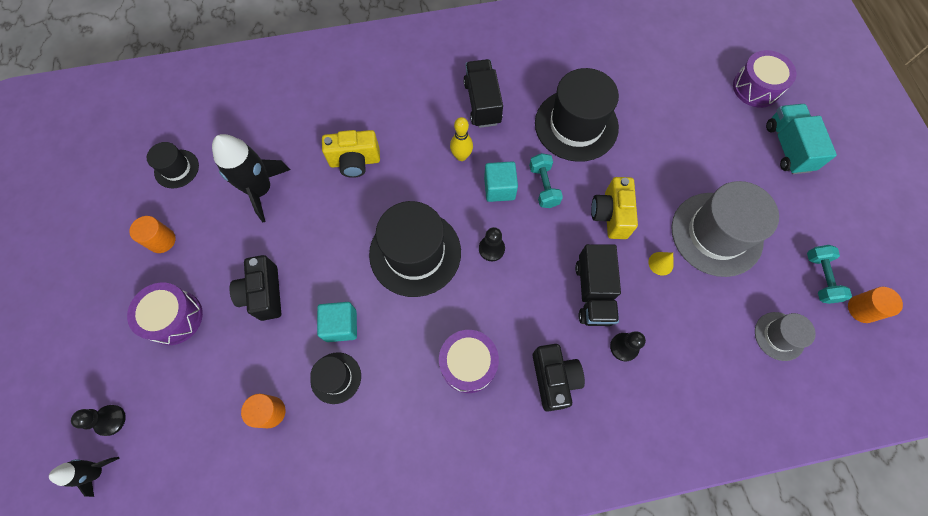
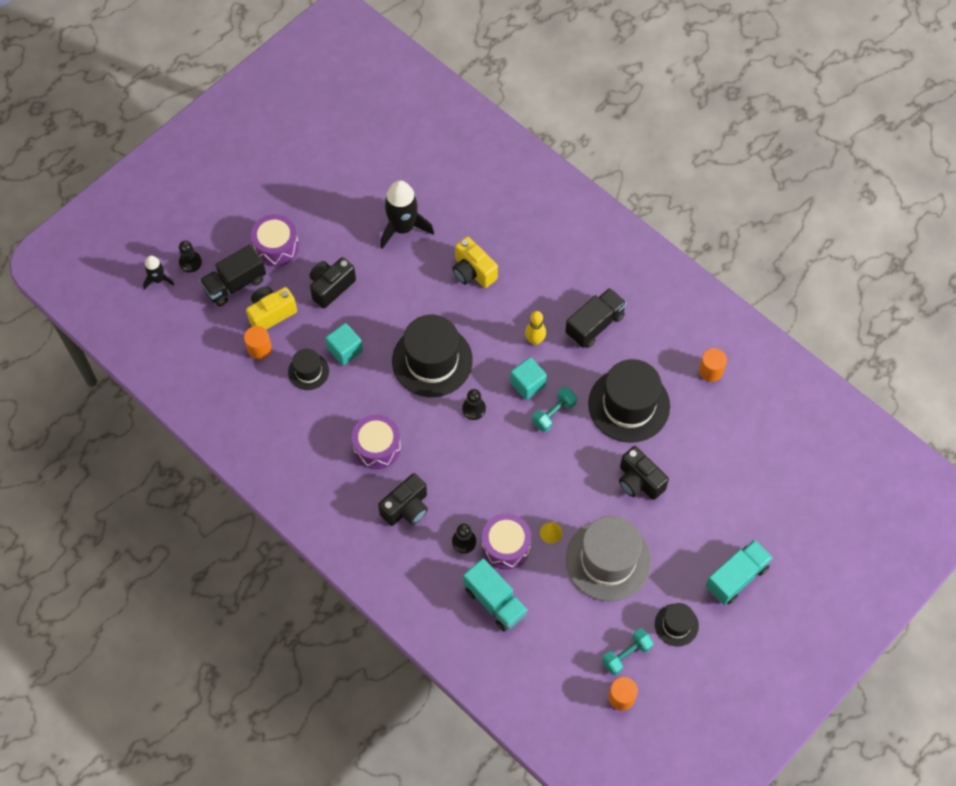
camera: 55 degrees right, 5 degrees down
orange cylinder [129,216,176,253] -> orange cylinder moved to [699,348,727,382]
black hat [147,142,199,188] -> black hat moved to [655,603,699,646]
black truck [575,244,621,326] -> black truck moved to [199,244,266,306]
yellow camera [591,177,638,239] -> yellow camera moved to [246,286,297,330]
purple drum [733,50,796,108] -> purple drum moved to [482,513,531,569]
grey hat [755,312,816,361] -> none
none -> turquoise truck [463,558,528,632]
none -> black camera [619,446,669,500]

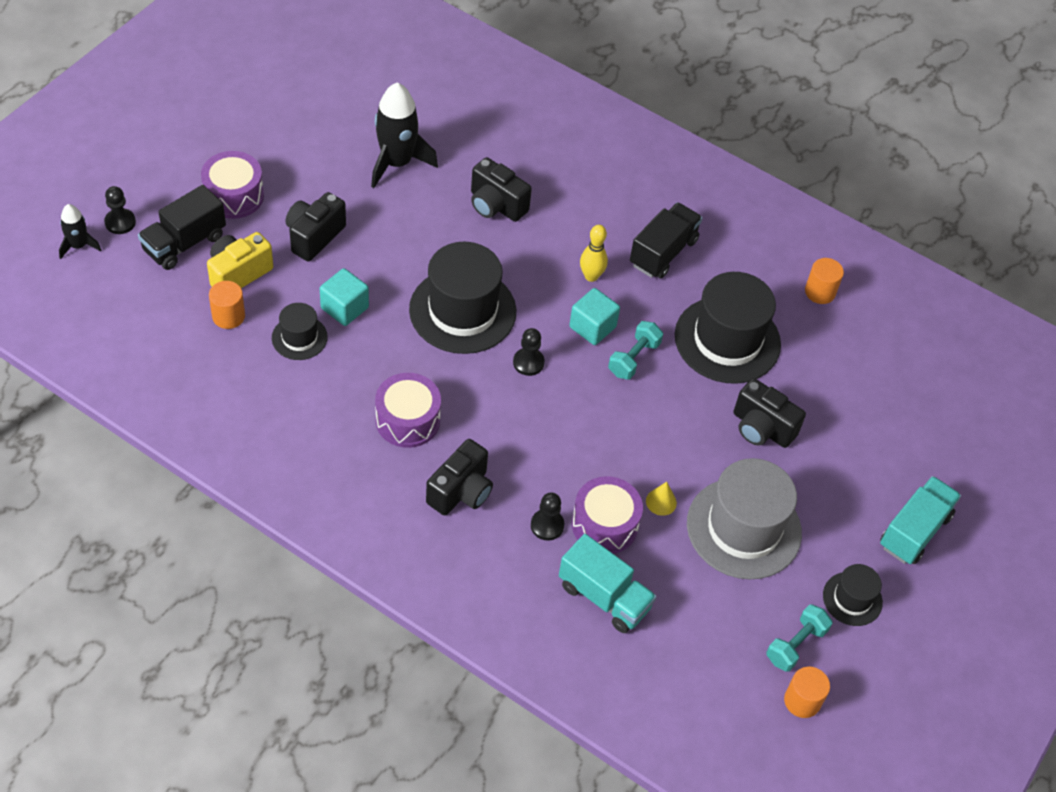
camera: 15 degrees left, 10 degrees down
yellow camera [452,236,498,288] -> black camera [471,157,532,222]

